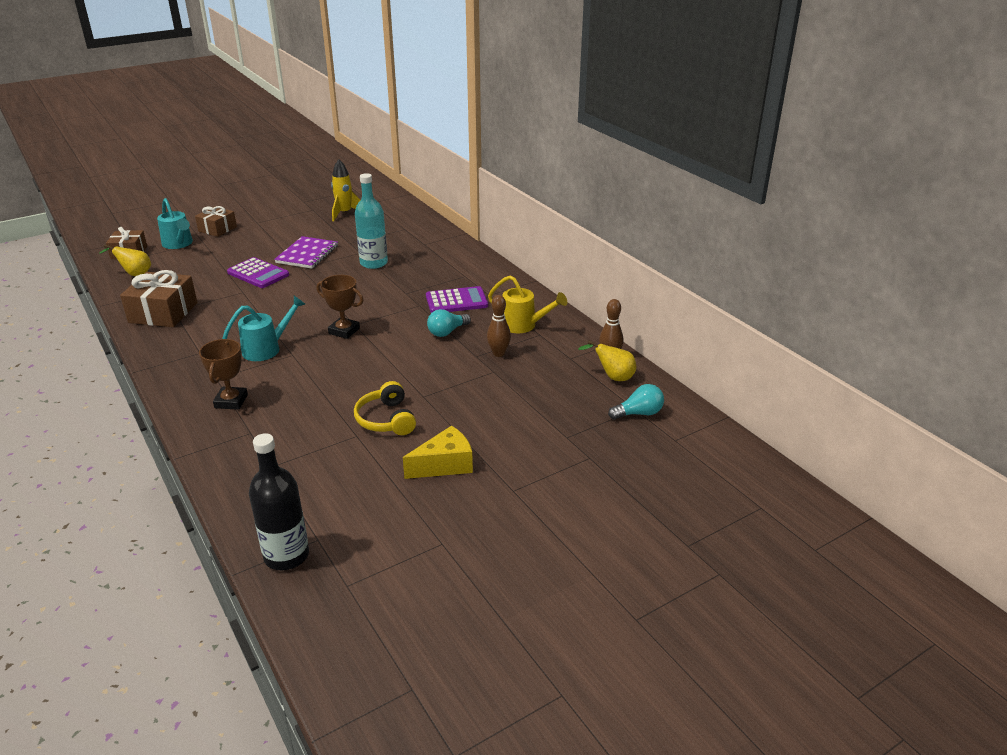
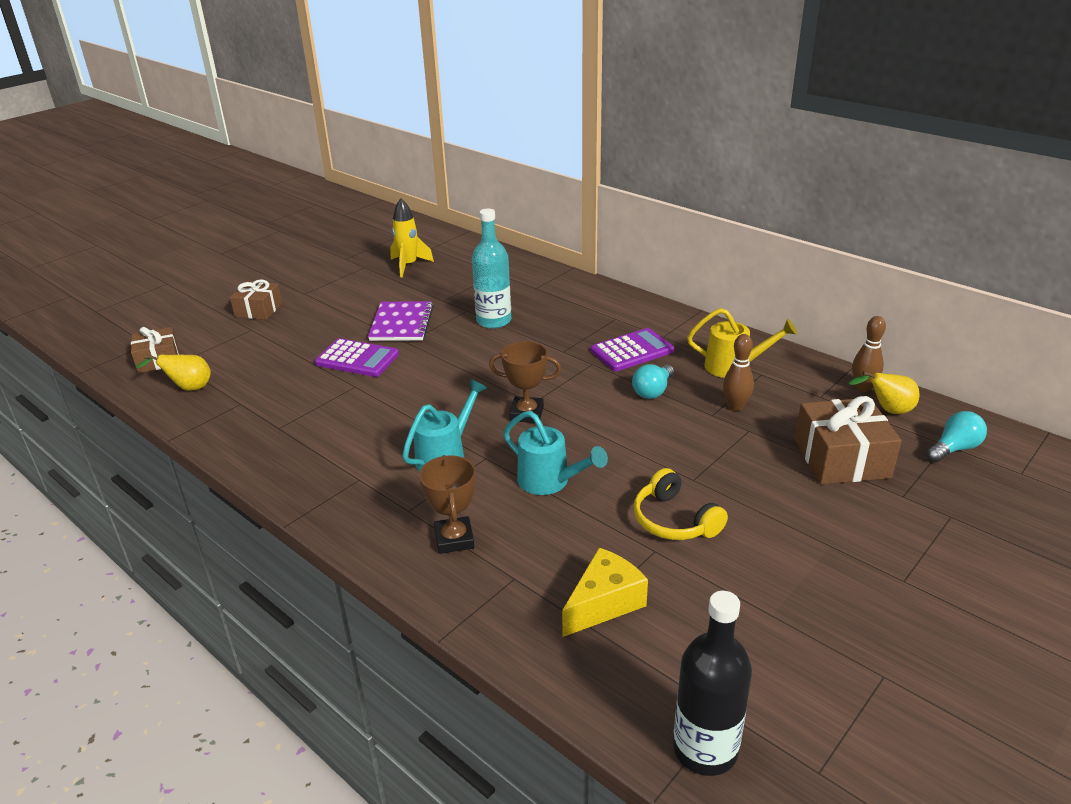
camera: 15 degrees left, 0 degrees up
brown gift [120,270,197,327] -> brown gift moved to [795,396,902,484]
turquoise watering can [157,198,193,249] -> turquoise watering can moved to [503,411,608,495]
yellow cheese [403,425,473,479] -> yellow cheese moved to [562,548,648,637]

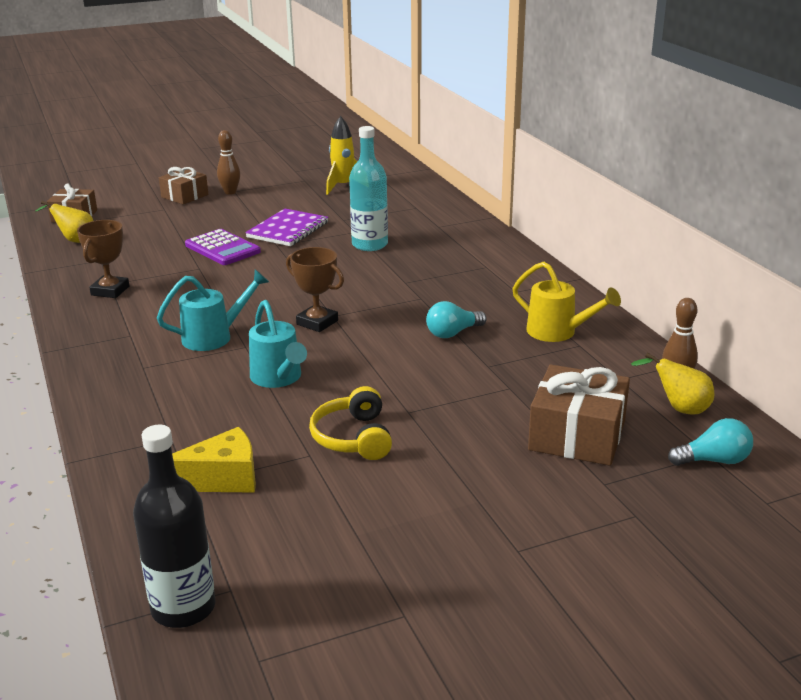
camera: 25 degrees right, 5 degrees down
brown trophy [419,455,476,554] -> brown trophy moved to [77,220,129,298]
purple calculator [591,328,674,371] -> none
brown bowling pin [723,334,754,411] -> brown bowling pin moved to [217,130,240,195]

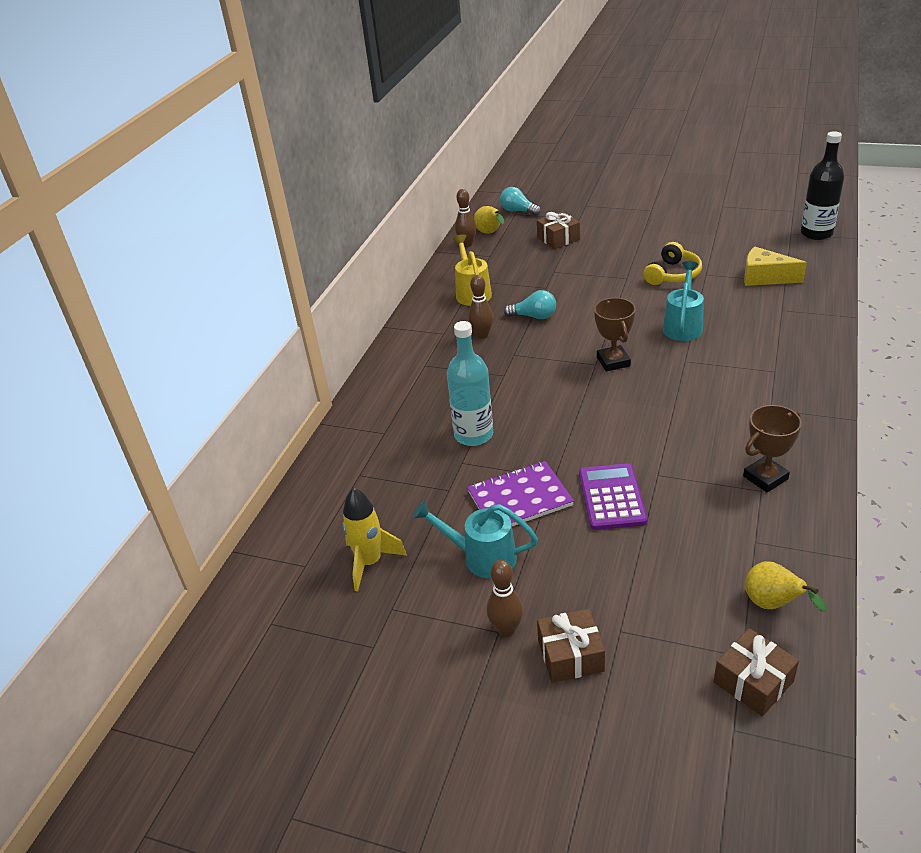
camera: 135 degrees left, 10 degrees up
turquoise watering can [157,269,269,351] -> turquoise watering can moved to [413,500,538,578]
brown gift [528,364,630,466] -> brown gift [537,211,580,249], size x0.64
none -> brown bowling pin [468,275,493,339]

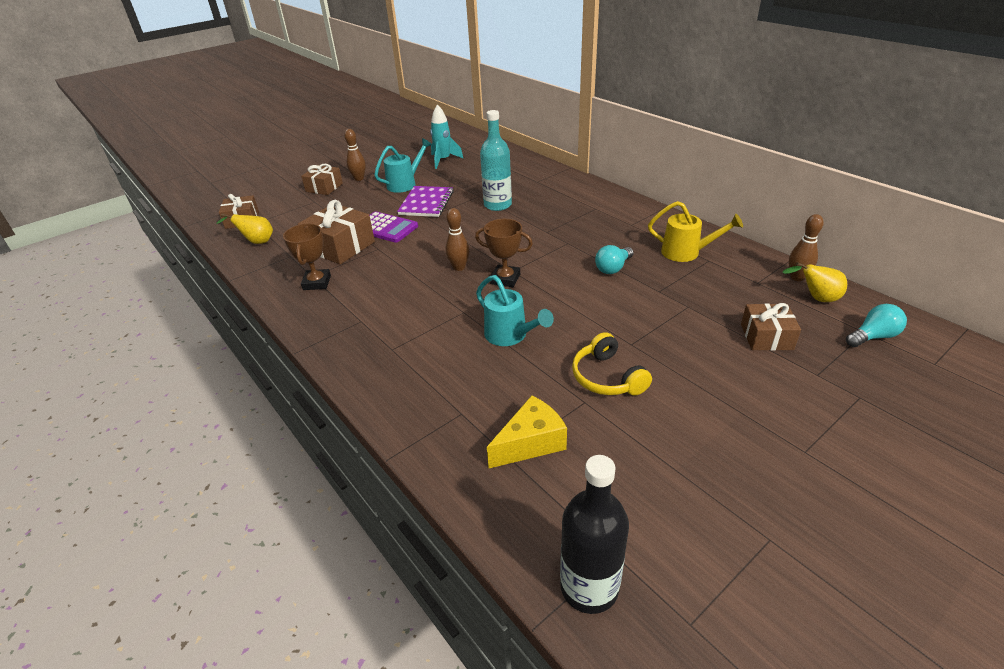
camera: 120 degrees right, 0 degrees up
yellow rocket [342,488,407,592] -> turquoise rocket [430,105,463,169]
brown bowling pin [468,275,493,339] -> brown bowling pin moved to [445,208,469,271]
none -> brown gift [297,200,375,264]

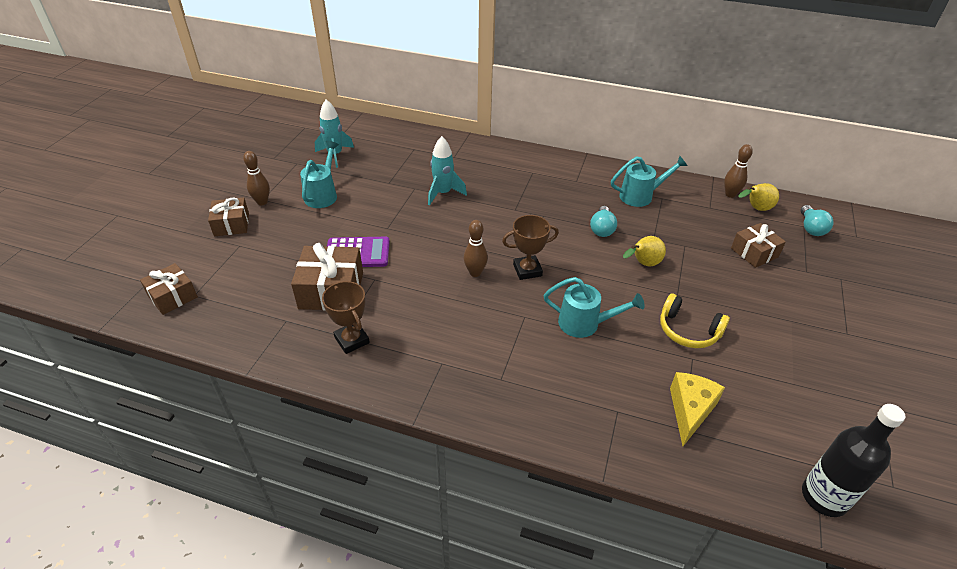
camera: 35 degrees left, 5 degrees up
yellow pear [216,214,273,244] -> yellow pear moved to [623,236,666,266]
purple notebook [397,186,454,217] -> none
turquoise bottle [480,110,512,211] -> turquoise rocket [428,136,467,206]
yellow watering can [648,201,743,262] -> turquoise watering can [611,156,688,207]
turquoise light bulb [846,304,907,347] -> turquoise light bulb turned 150 degrees clockwise [801,205,834,236]

